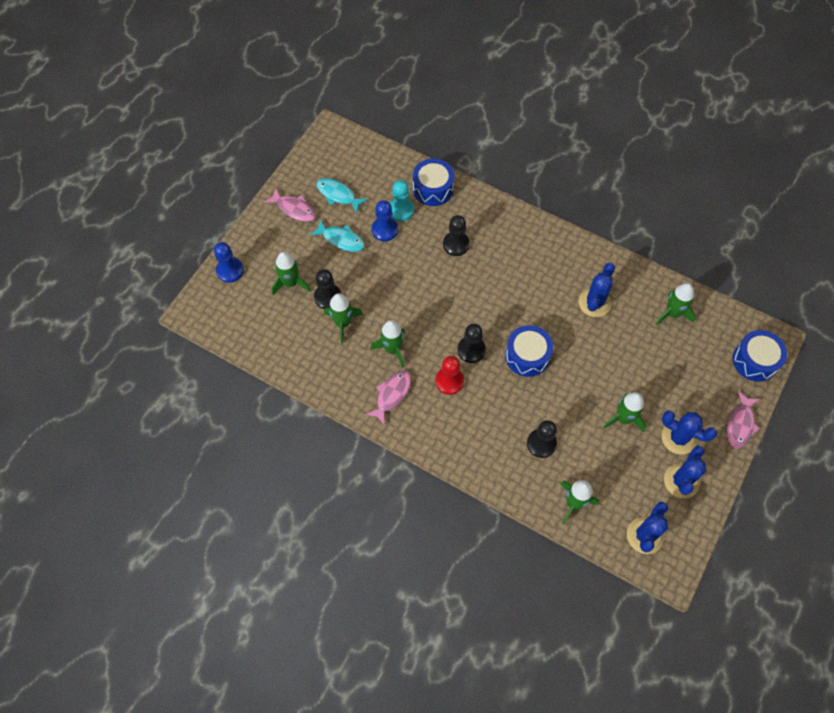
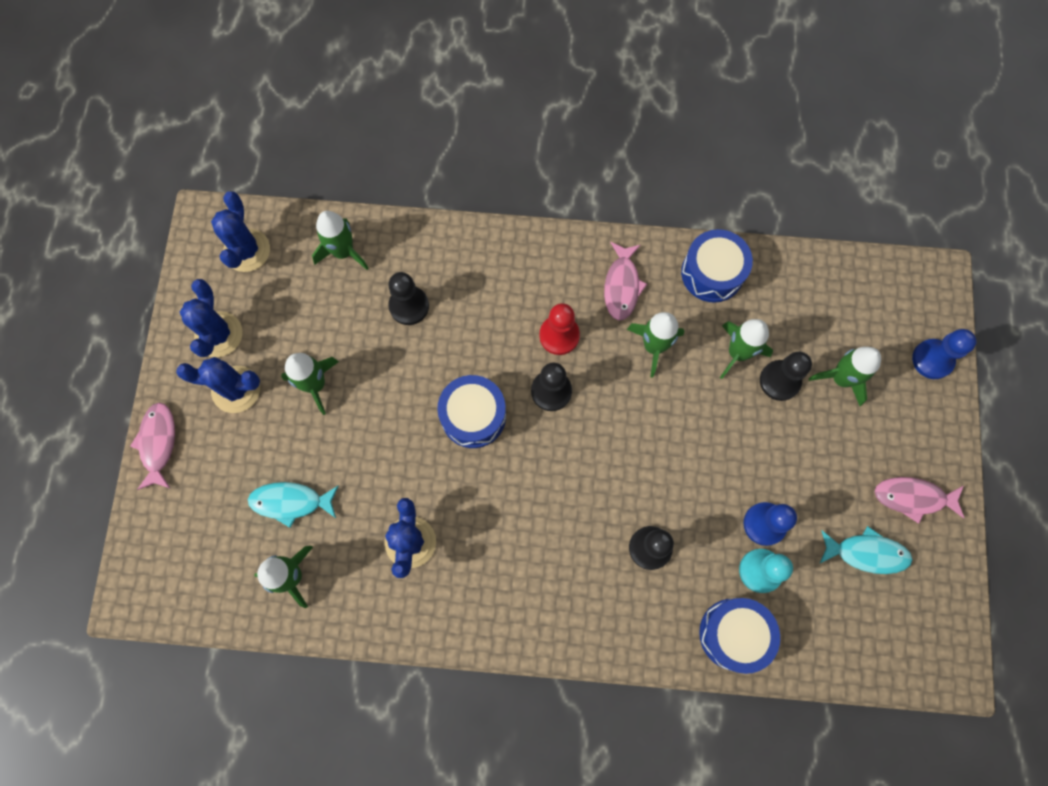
camera: 155 degrees right, 10 degrees up
turquoise fish [310,220,365,252] -> turquoise fish moved to [248,482,338,528]
blue drum [733,330,787,382] -> blue drum moved to [681,229,753,303]

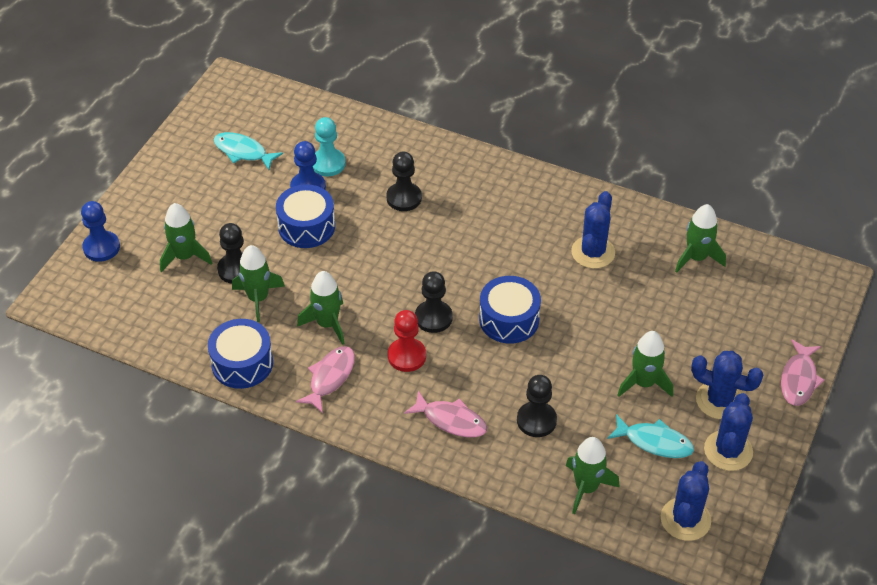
camera: 160 degrees left, 25 degrees down
turquoise fish [248,482,338,528] -> turquoise fish moved to [607,414,694,458]
blue drum [699,598,780,674] -> blue drum moved to [276,184,335,248]
pink fish [874,477,964,524] -> pink fish moved to [404,391,487,438]

